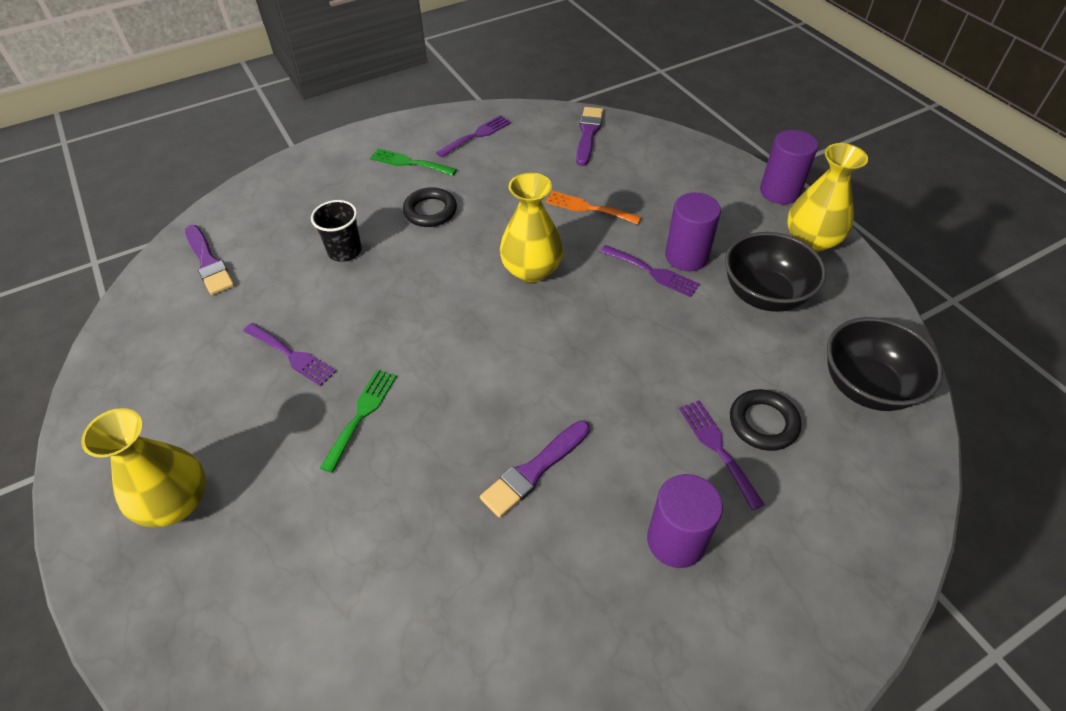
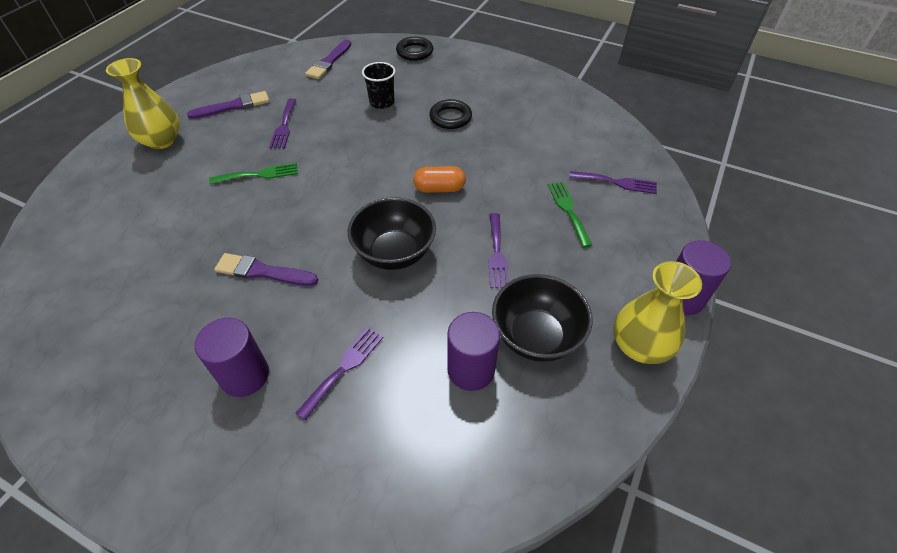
camera: 55 degrees right, 0 degrees up
green fork [370,148,457,176] -> green fork moved to [548,182,592,247]
purple fork [436,115,511,157] -> purple fork moved to [569,171,657,194]
yellow vase [500,173,563,283] -> orange capsule [413,166,466,193]
orange fork [545,191,641,224] -> none
purple brush [576,107,603,166] -> purple brush moved to [187,91,270,119]
purple cylinder [665,193,721,271] -> purple cylinder moved to [447,312,500,391]
black ring [730,389,801,451] -> black ring moved to [396,37,433,61]
black bowl [827,317,943,411] -> black bowl moved to [348,197,436,270]

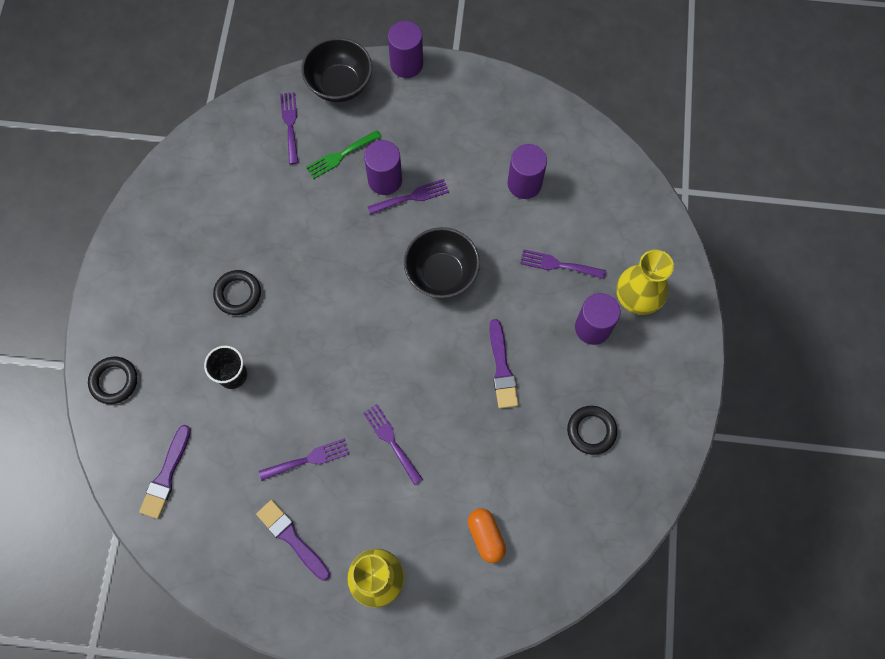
camera: 110 degrees left, 20 degrees up
green fork [209,163,298,184] -> purple fork [363,404,423,485]
purple brush [305,40,351,79] -> purple brush turned 105 degrees clockwise [139,425,191,519]
orange capsule [413,166,466,193] -> orange capsule moved to [468,508,506,563]
black bowl [492,274,593,362] -> black bowl moved to [301,37,372,102]
yellow vase [613,261,702,364] -> yellow vase moved to [616,250,674,315]
none -> purple cylinder [364,140,402,195]
none -> black ring [567,406,617,455]

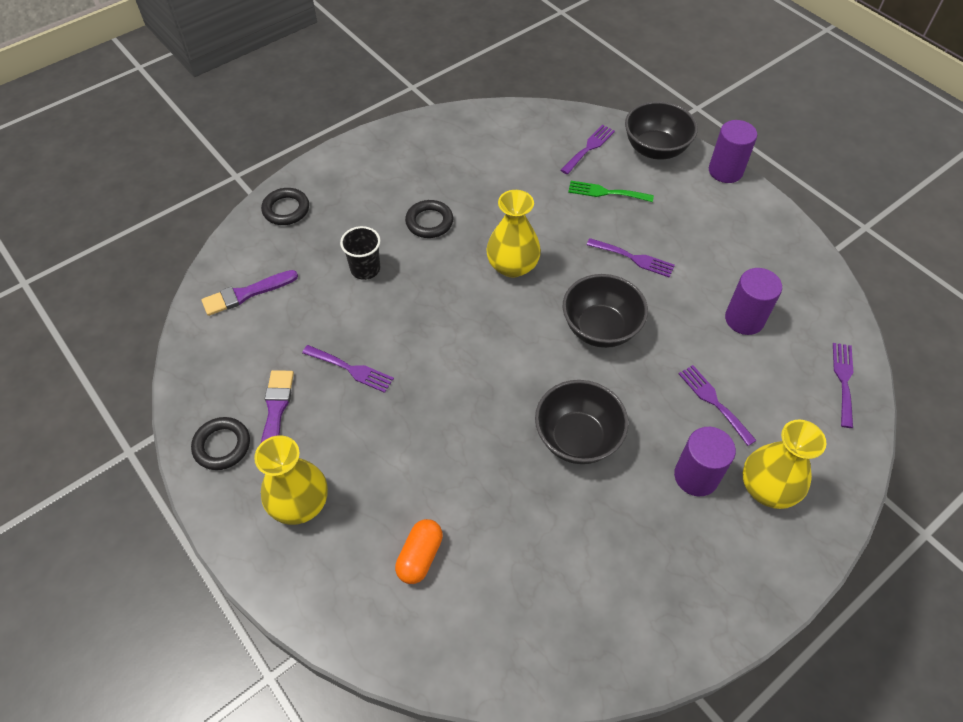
camera: 45 degrees right, 15 degrees down
purple fork [363,404,423,485] -> purple fork moved to [833,343,853,428]
purple cylinder [364,140,402,195] -> none
purple brush [489,319,519,409] -> black bowl [535,380,629,464]
black ring [567,406,617,455] -> black ring moved to [191,417,250,470]
none -> yellow vase [486,190,541,278]

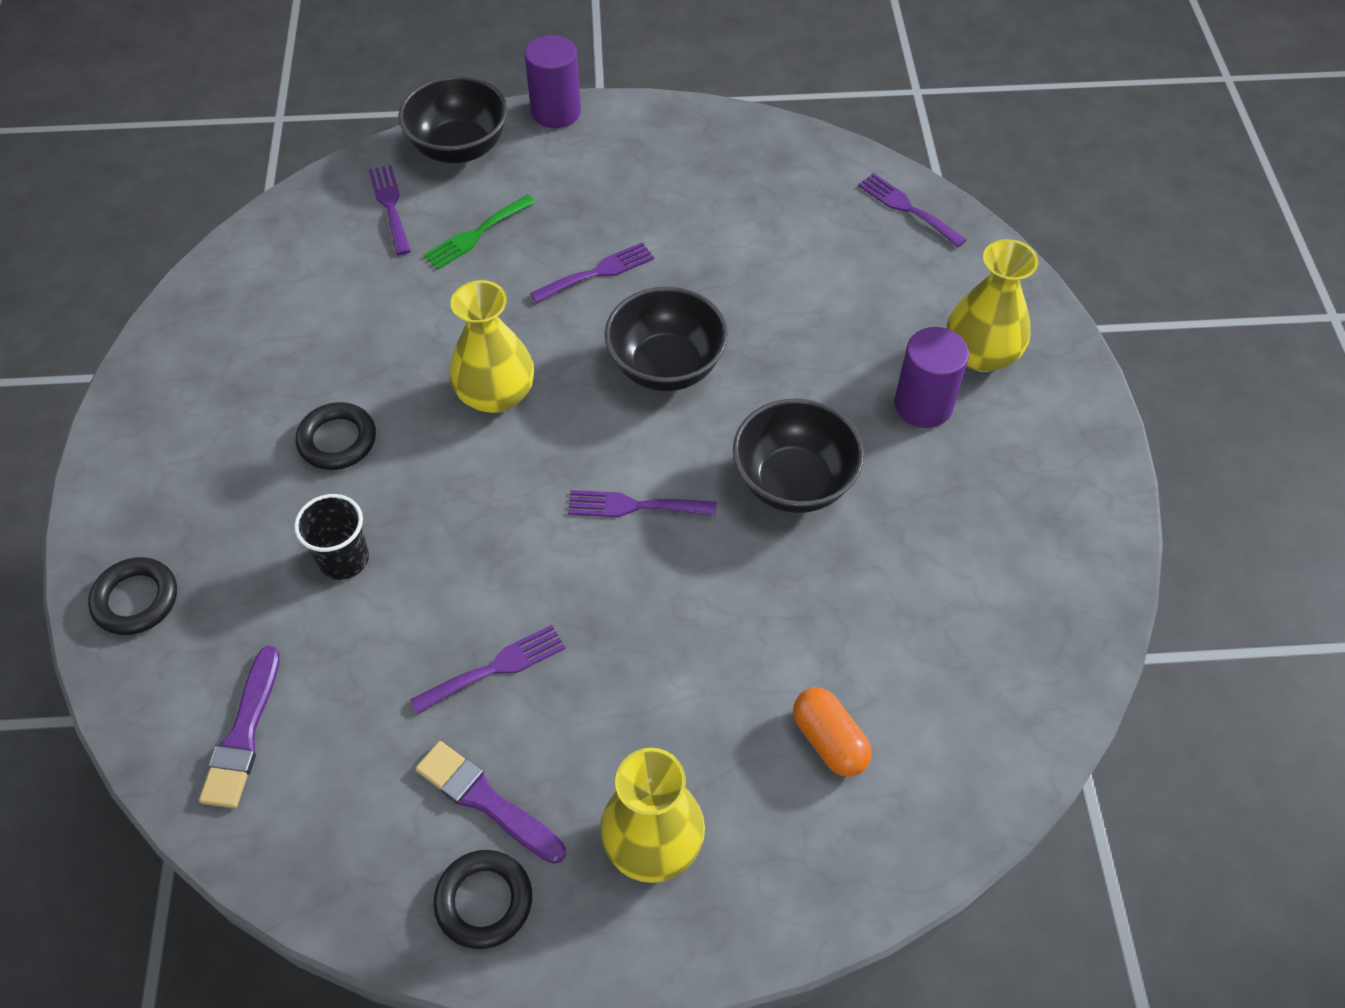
camera: 55 degrees left, 0 degrees up
purple fork [679,365,757,446] -> purple fork moved to [568,490,717,517]
purple cylinder [725,268,782,335] -> none

